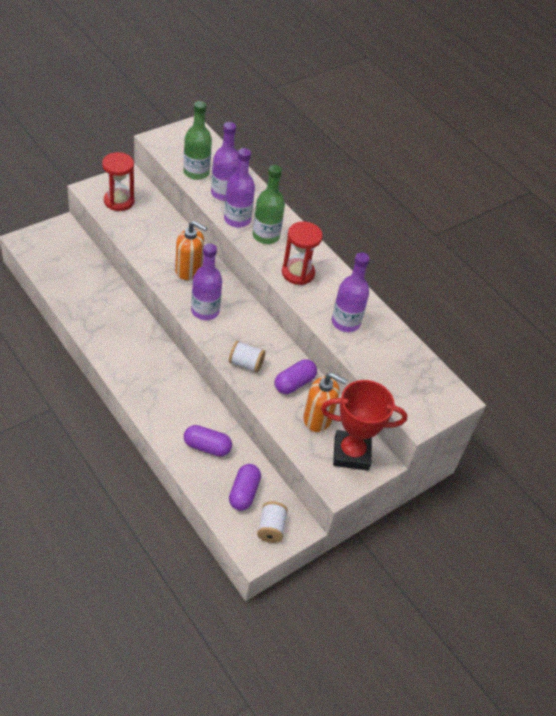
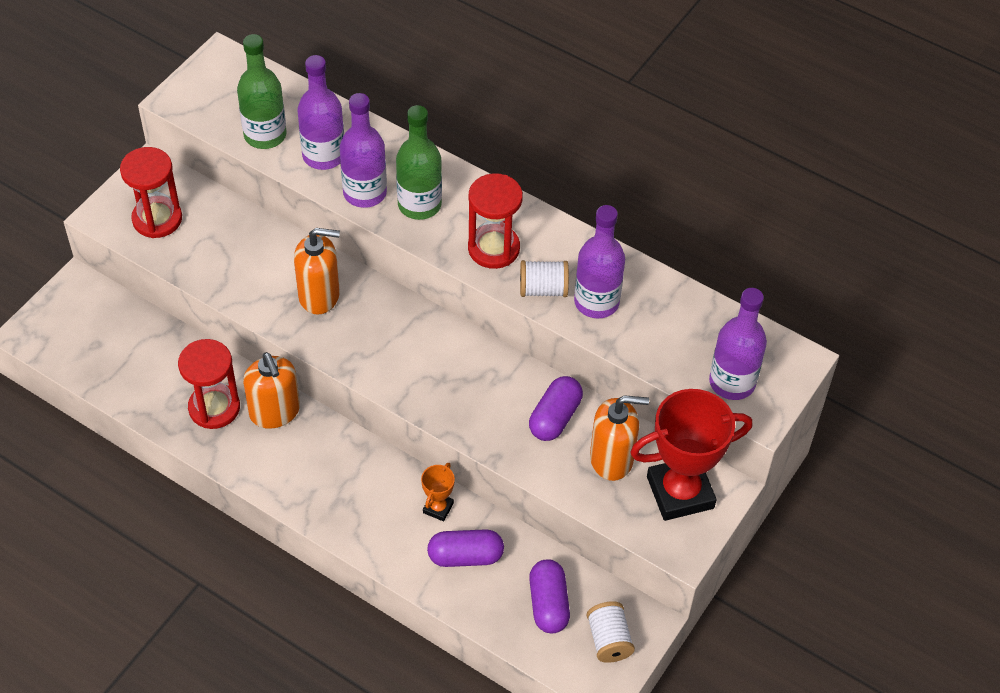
camera: 15 degrees left, 5 degrees up
purple bottle [191,243,222,320] -> purple bottle moved to [709,288,767,400]
white spool [229,341,265,373] -> white spool moved to [520,260,569,297]
none -> red hourglass [178,339,240,429]
none -> orange soap dispenser [243,352,300,429]
none -> orange trophy [421,463,455,521]

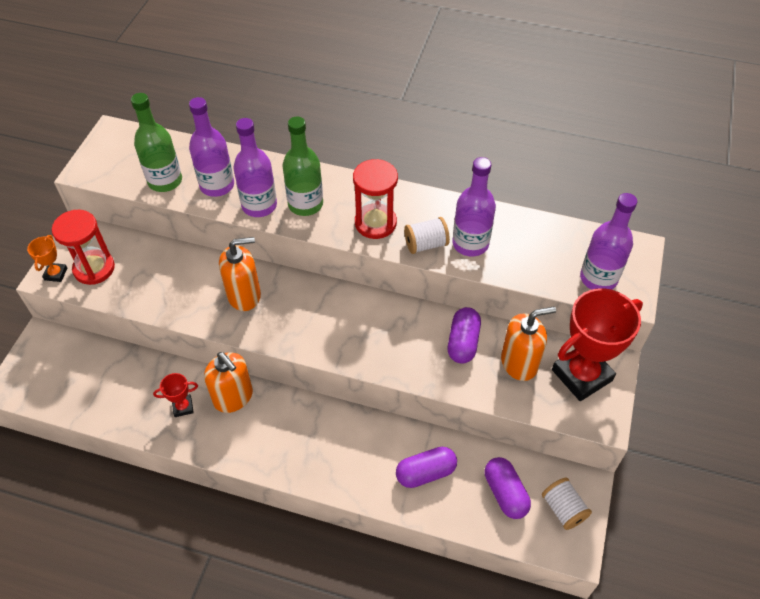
camera: 15 degrees left, 0 degrees up
red hourglass [178,339,240,429] -> red trophy [153,373,198,417]
orange trophy [421,463,455,521] -> orange trophy moved to [27,235,67,282]

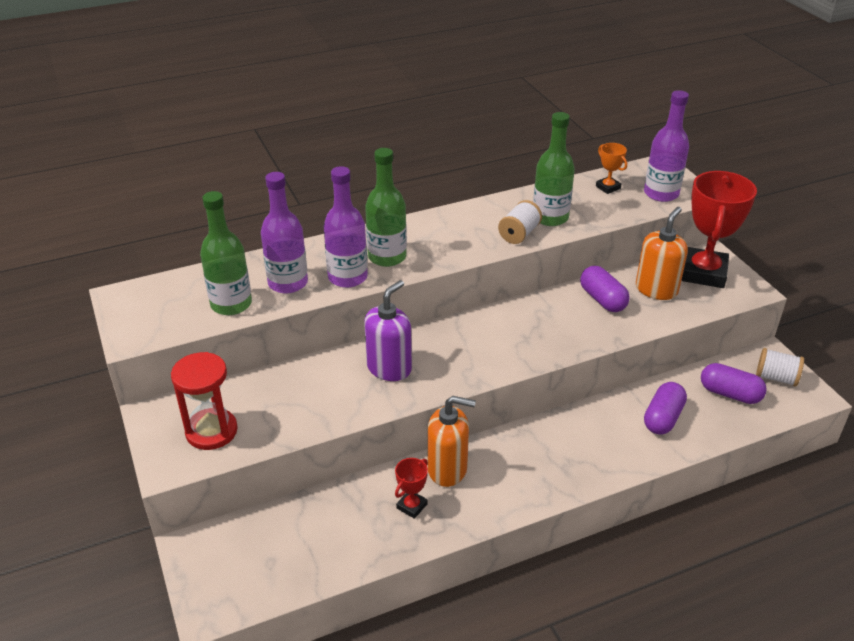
camera: 40 degrees left, 15 degrees down
orange trophy [27,235,67,282] -> orange trophy moved to [596,143,627,194]
orange soap dispenser [219,237,261,311] -> purple soap dispenser [364,280,412,381]
red hourglass [353,159,398,239] -> none
purple bottle [452,157,496,257] -> green bottle [533,112,575,226]

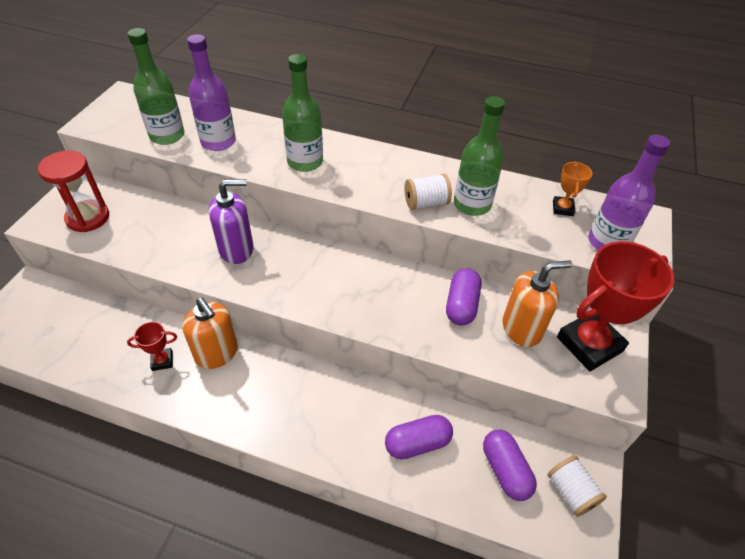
camera: 40 degrees right, 10 degrees up
purple bottle [323,166,368,288] -> none

